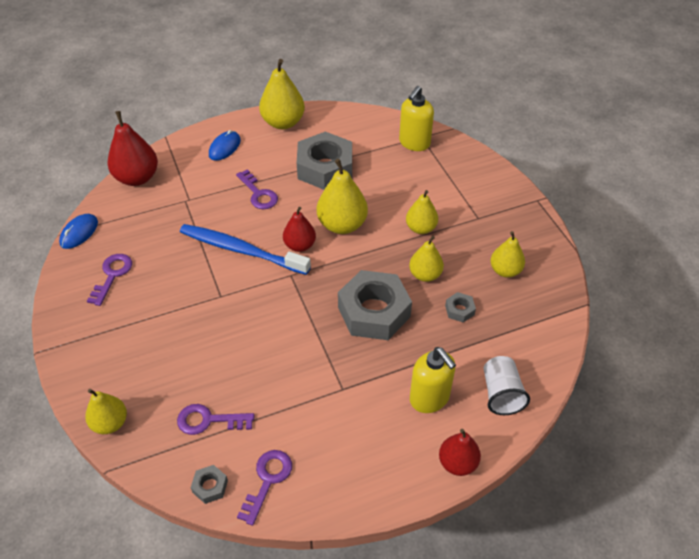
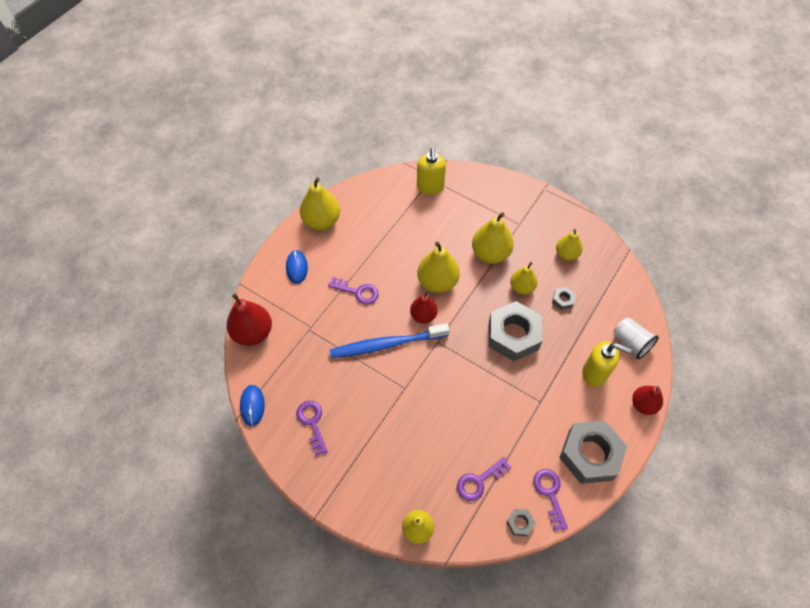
camera: 35 degrees left, 10 degrees up
grey nut [297,132,352,190] -> grey nut moved to [559,421,627,484]
yellow pear [406,190,438,234] -> yellow pear [472,212,514,264], size x1.57

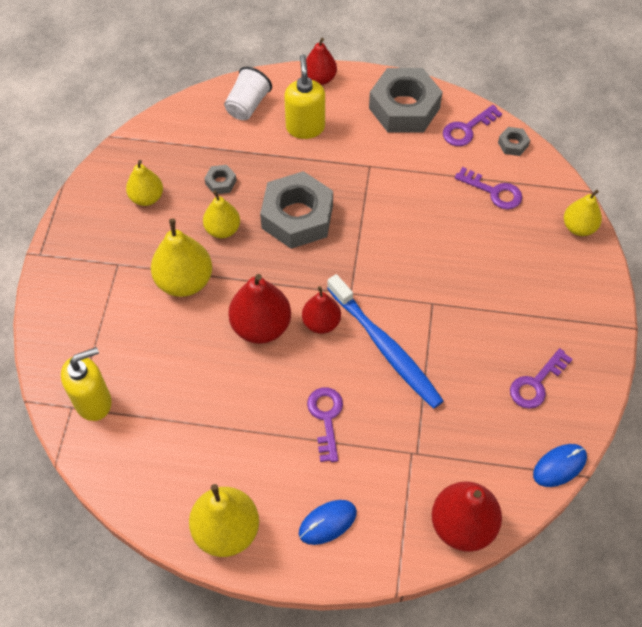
camera: 115 degrees left, 0 degrees up
yellow pear [417,242,460,293] -> red pear [228,274,291,344]

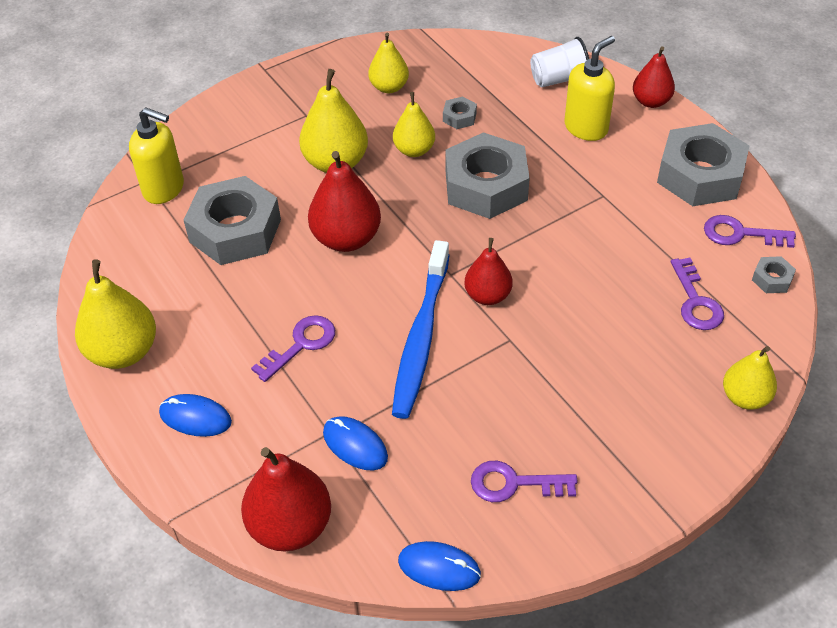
camera: 50 degrees right, 10 degrees down
red pear [302,286,341,334] -> red pear moved to [465,238,512,305]
none -> grey nut [184,176,281,265]
none -> blue mouse [323,416,388,471]

